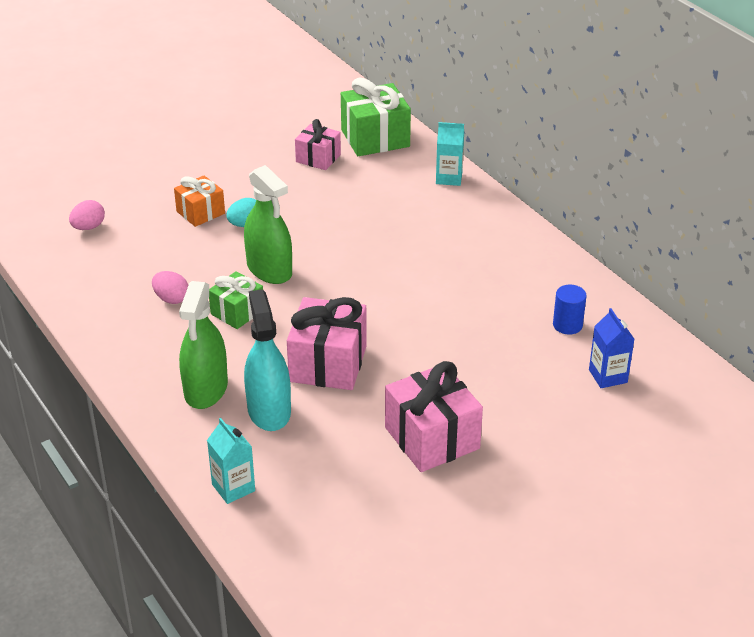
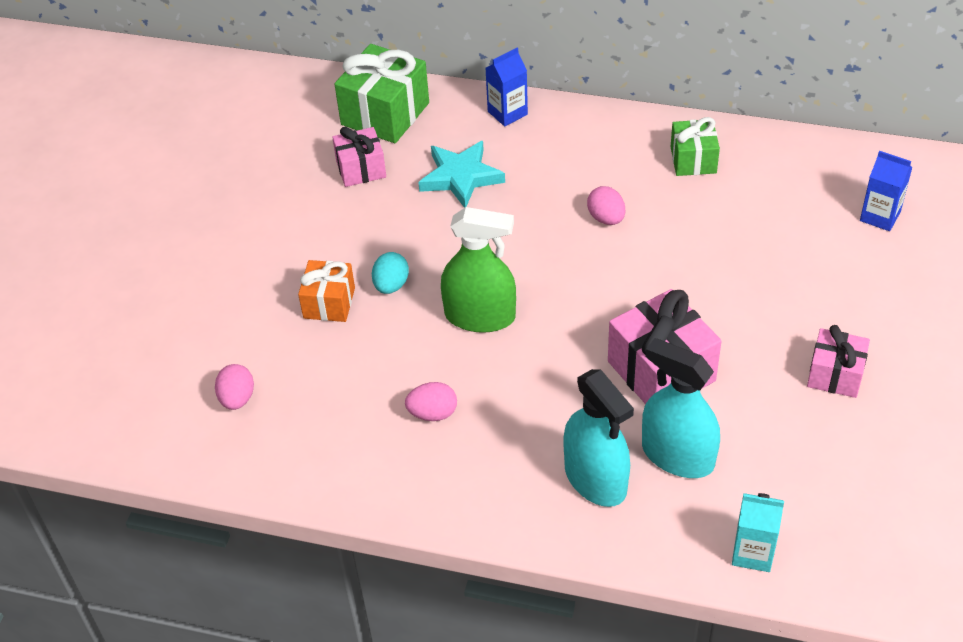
camera: 40 degrees left, 10 degrees up
green spray bottle [179,281,228,409] -> turquoise spray bottle [563,369,634,507]
green gift [209,271,263,329] -> green gift moved to [671,117,720,176]
pink gift [385,361,483,472] -> pink gift [807,325,870,398], size x0.60
turquoise carton [436,122,464,186] -> blue carton [486,48,528,126]
blue cylinder [553,285,587,335] -> none
none -> turquoise star [418,141,505,208]
none -> pink egg [587,186,625,225]

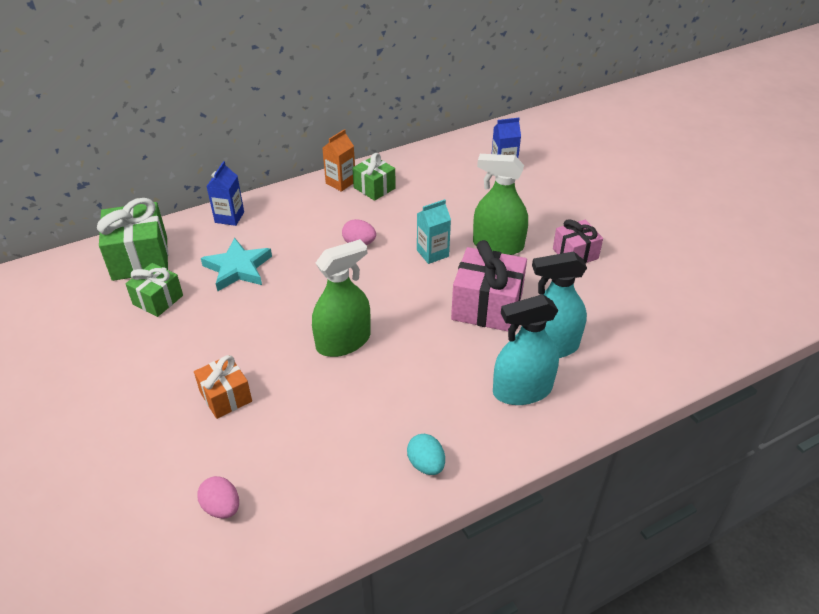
camera: 45 degrees left, 5 degrees down
pink gift [332,127,386,187] -> green gift [125,263,183,317]
turquoise egg [372,252,409,294] -> turquoise egg moved to [407,434,445,475]
pink egg [405,382,457,421] -> none
turquoise spray bottle [563,369,634,507] -> turquoise spray bottle turned 150 degrees clockwise [493,294,559,405]
turquoise carton [732,493,784,572] -> turquoise carton moved to [417,199,451,264]
none -> orange carton [322,129,355,192]
none -> green spray bottle [473,154,528,255]

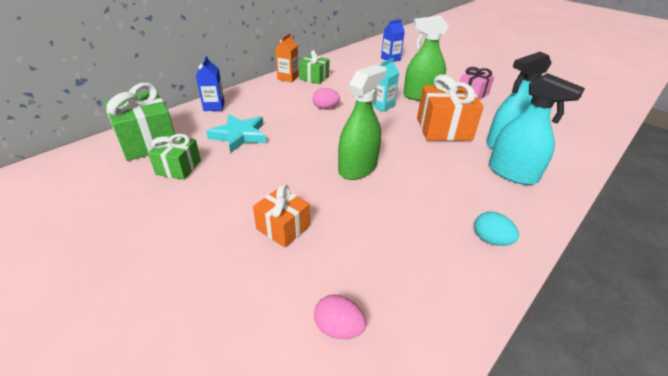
camera: 20 degrees left, 5 degrees down
pink gift [451,240,527,331] -> orange gift [417,74,484,141]
turquoise spray bottle [493,294,559,405] -> turquoise spray bottle turned 105 degrees counterclockwise [489,73,585,185]

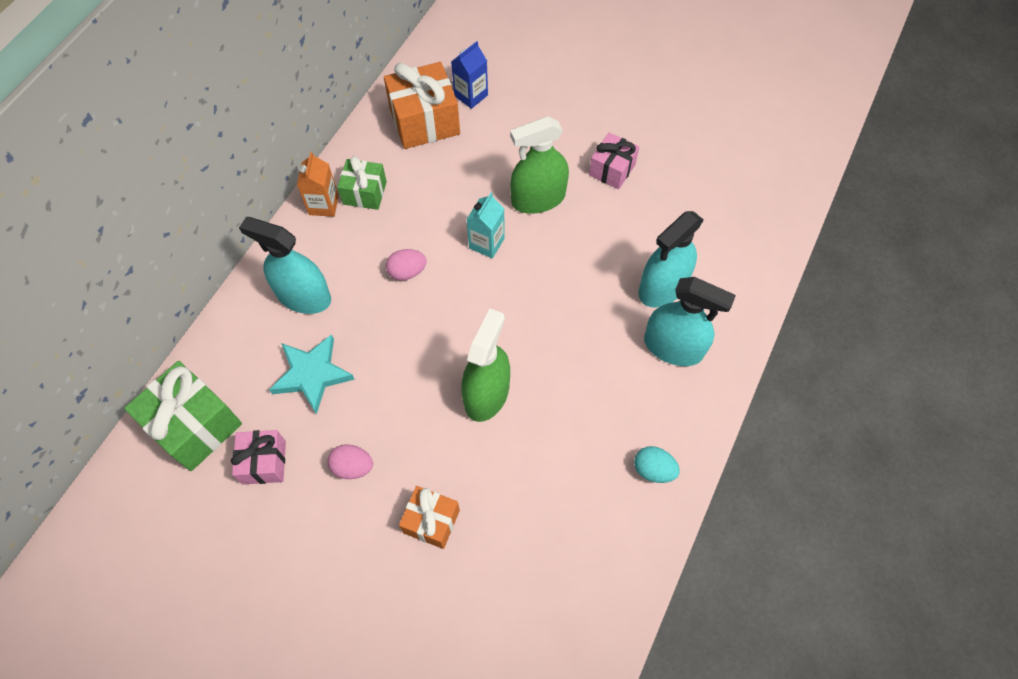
camera: 15 degrees left, 25 degrees up
green gift [148,133,201,180] -> pink gift [231,430,286,484]
blue carton [196,56,224,111] -> none
pink egg [314,295,366,339] -> pink egg moved to [328,444,373,479]
orange gift [417,74,484,141] -> orange gift moved to [384,62,460,149]
none -> turquoise spray bottle [239,217,331,314]

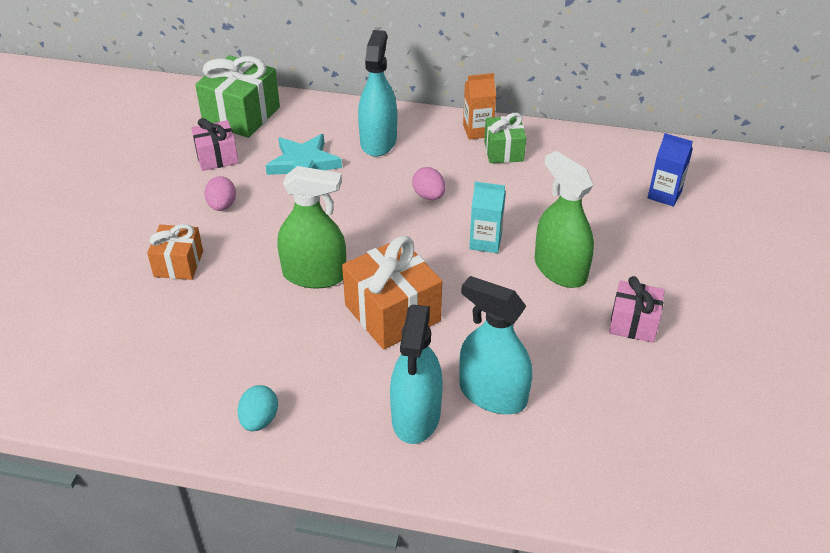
camera: 75 degrees right, 20 degrees down
orange gift [384,62,460,149] -> orange gift moved to [342,236,442,350]

